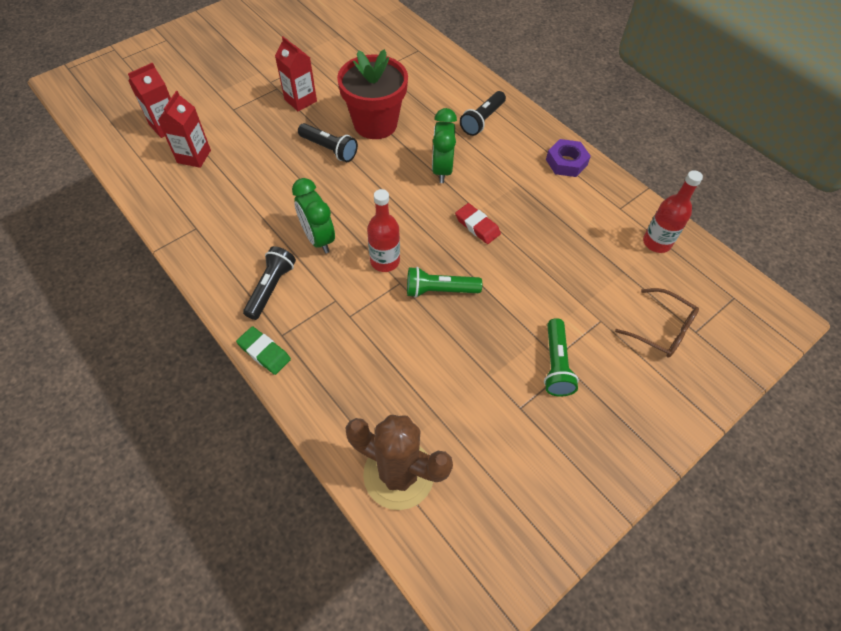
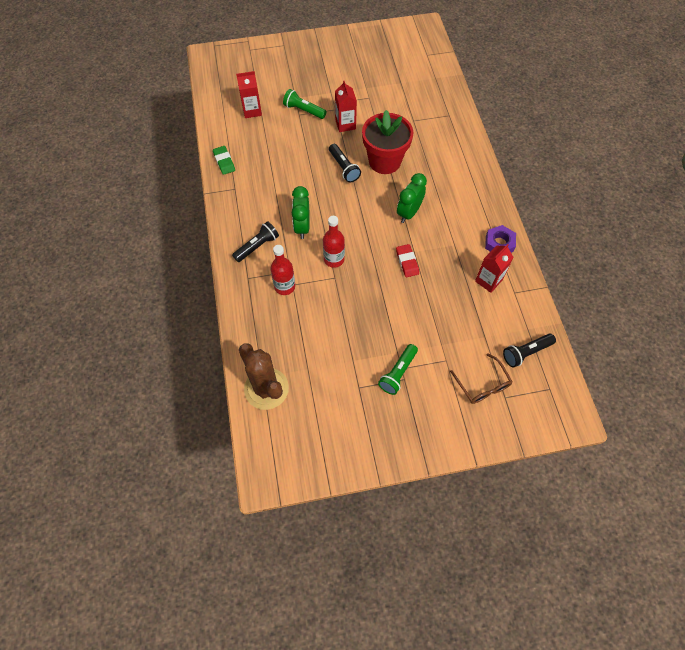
camera: 30 degrees right, 5 degrees up
red carton [158,91,211,168] -> red carton moved to [475,244,514,293]
green eraser [236,326,291,375] -> green eraser moved to [213,146,235,175]
green flashlight [407,267,482,298] -> green flashlight moved to [283,89,327,119]
black flashlight [460,91,506,136] -> black flashlight moved to [503,334,556,368]
red bottle [643,170,703,253] -> red bottle moved to [271,245,295,295]

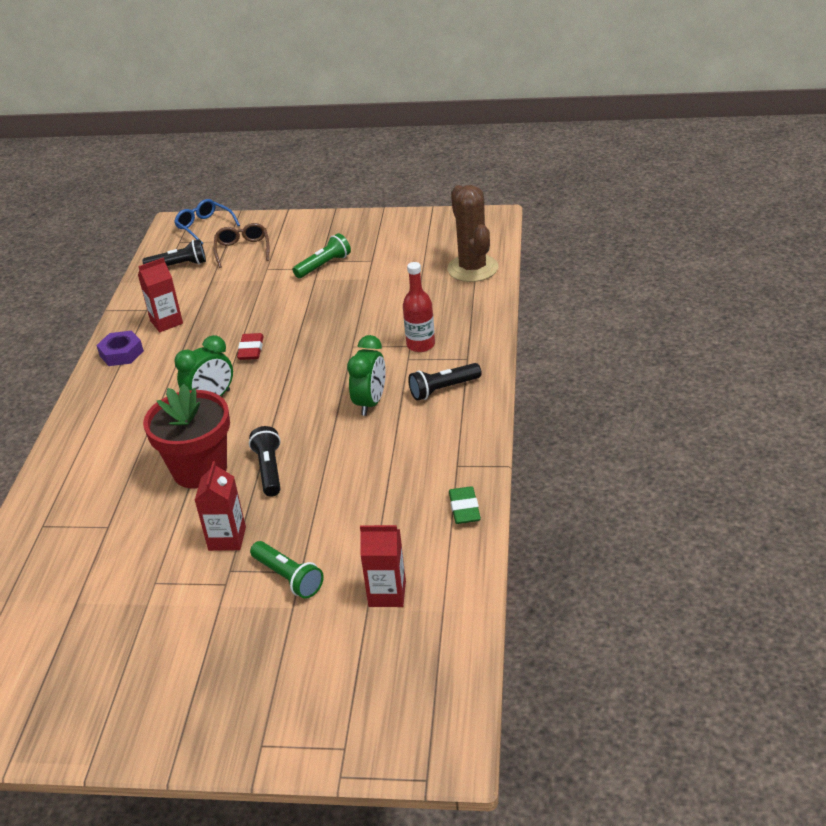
camera: 160 degrees left, 25 degrees down
red bottle [323,216,345,268] -> none
none -> blue glasses [174,199,240,244]

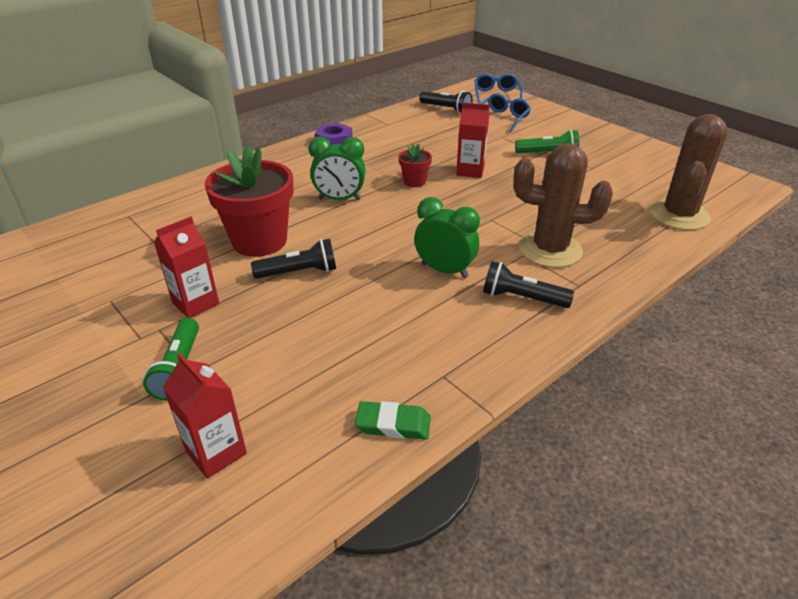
camera: 40 degrees right, 0 degrees up
red carton [138,258,183,332] -> red carton moved to [456,102,490,178]
brown glasses [214,223,270,268] -> blue glasses [479,93,531,133]
red eraser [237,333,264,360] -> red flower pot [399,144,432,187]
black flashlight [249,426,281,497] -> black flashlight turned 45 degrees clockwise [251,239,336,279]
green clock [347,335,386,416] -> green clock turned 120 degrees counterclockwise [414,197,480,278]
red bottle [403,262,435,352] -> brown cactus [513,143,613,268]
green eraser [449,486,481,524] -> green eraser turned 60 degrees clockwise [355,401,431,440]

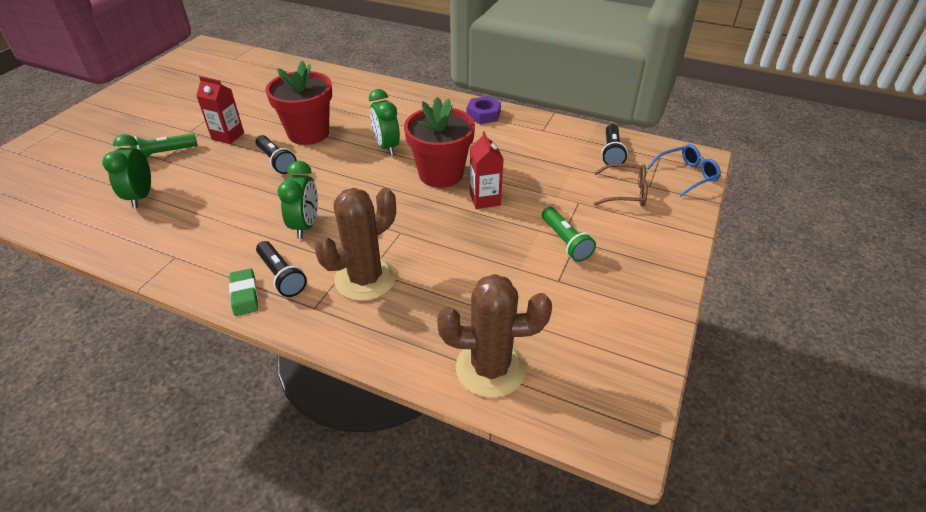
camera: 65 degrees right, 5 degrees up
red carton [163,353,247,479] -> none
green eraser [355,401,431,440] -> green eraser moved to [229,268,258,316]
red flower pot [399,144,432,187] -> red flower pot [404,97,475,188], size x2.14
blue glasses [479,93,531,133] -> brown glasses [594,163,648,206]
black flashlight [483,261,574,308] -> black flashlight turned 150 degrees clockwise [256,241,307,297]
brown cactus [513,143,613,268] -> brown cactus turned 60 degrees clockwise [315,188,396,301]
none -> green clock [102,134,151,208]

